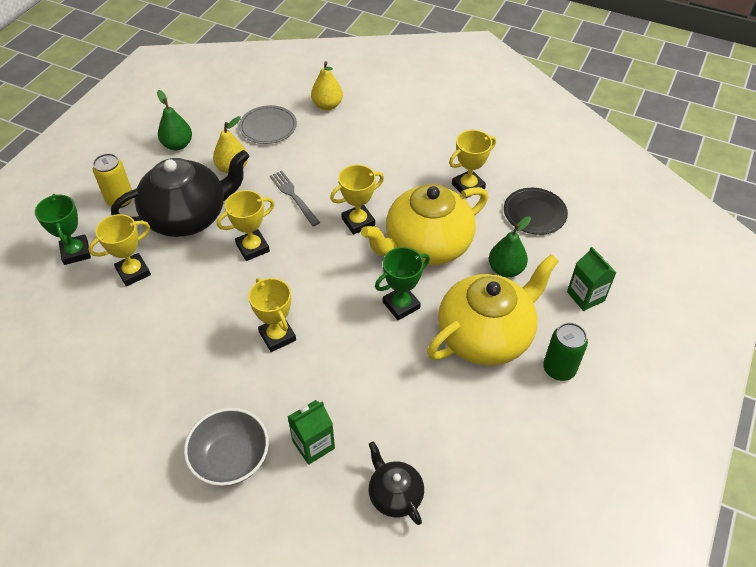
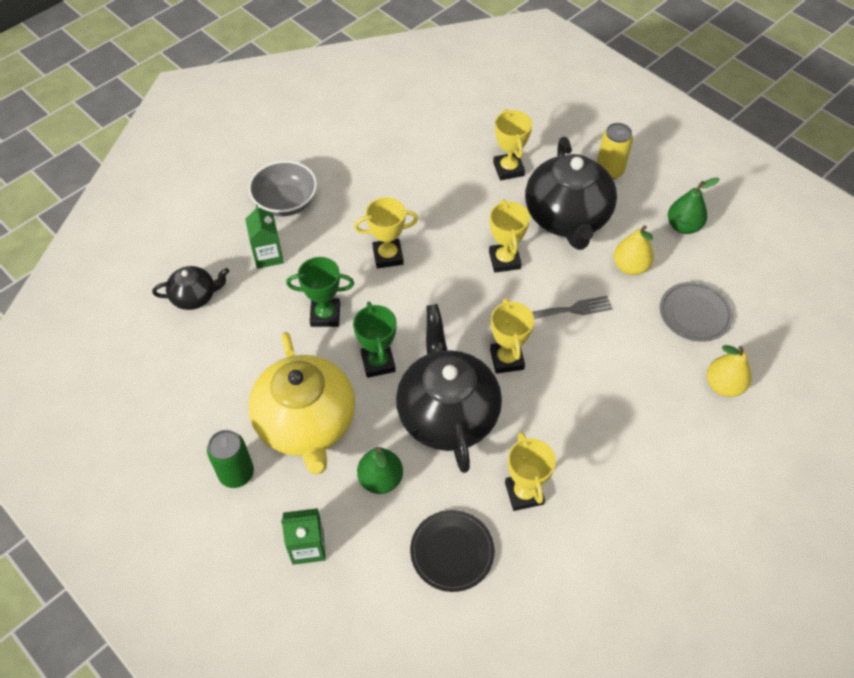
camera: 110 degrees right, 5 degrees up
green trophy [35,194,91,265] -> green trophy moved to [286,257,354,327]
yellow teapot [361,184,488,265] -> black teapot [396,304,502,473]

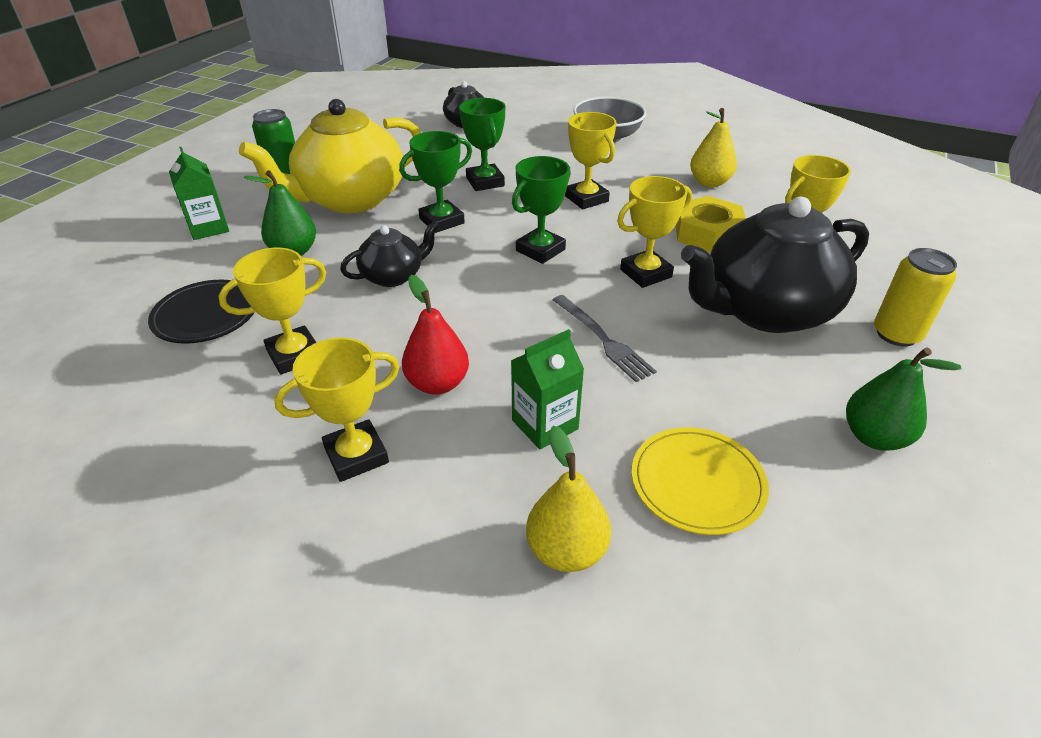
camera: 70 degrees right, 15 degrees down
green carton [245,205,284,269] -> green carton moved to [511,329,584,449]
black teapot [396,304,502,473] -> black teapot [340,221,439,287], size x0.50
yellow trophy [490,298,534,374] -> yellow trophy moved to [274,338,400,482]
yellow pear [614,225,654,275] -> yellow pear moved to [690,108,737,187]
grey plate [660,282,733,342] -> yellow plate [632,427,769,535]
none -> red pear [402,275,469,395]
none -> green trophy [512,156,571,264]
none -> yellow nut [676,196,746,253]

